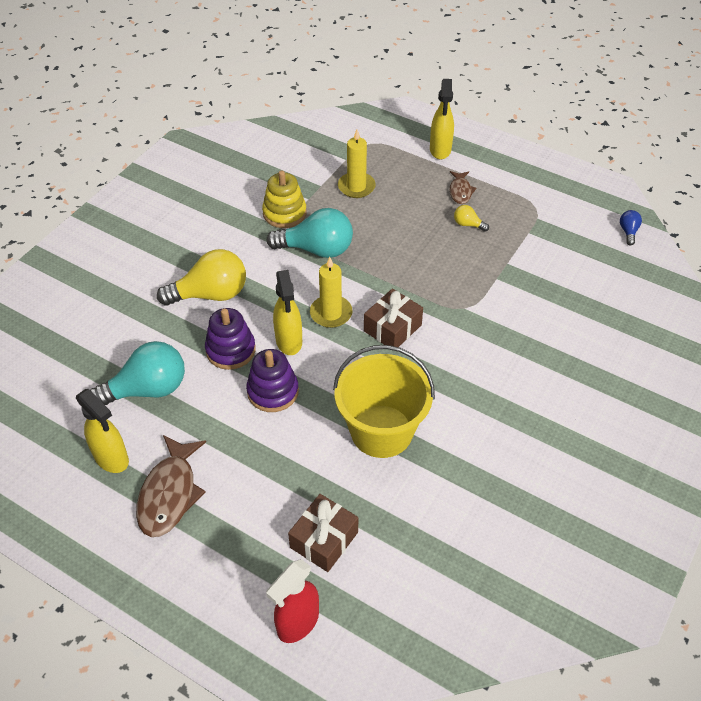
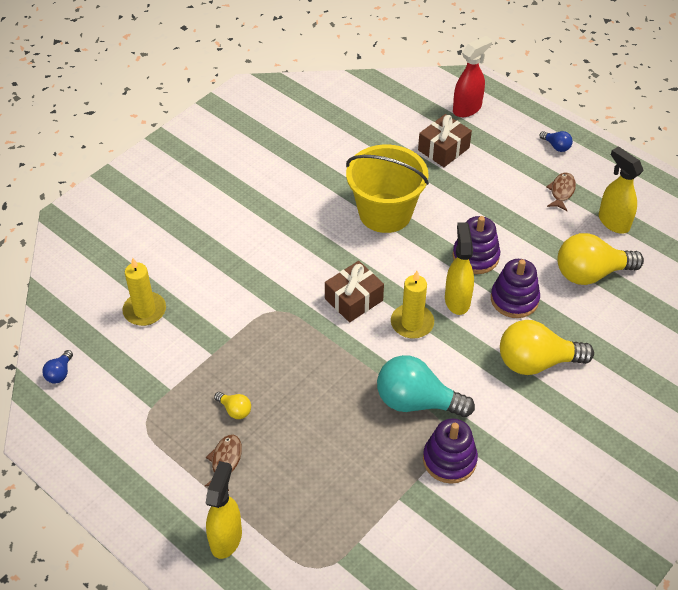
camera: 170 degrees left, 0 degrees up
turquoise light bulb [90,341,185,405] -> yellow light bulb [557,233,644,285]
brown fish [136,435,206,537] -> brown fish [546,173,576,211], size x0.56
yellow stacking toy [262,170,306,228] -> purple stacking toy [423,418,478,484]
yellow candle [338,130,376,198] -> yellow candle moved to [123,258,166,326]
none -> blue light bulb [539,131,573,152]

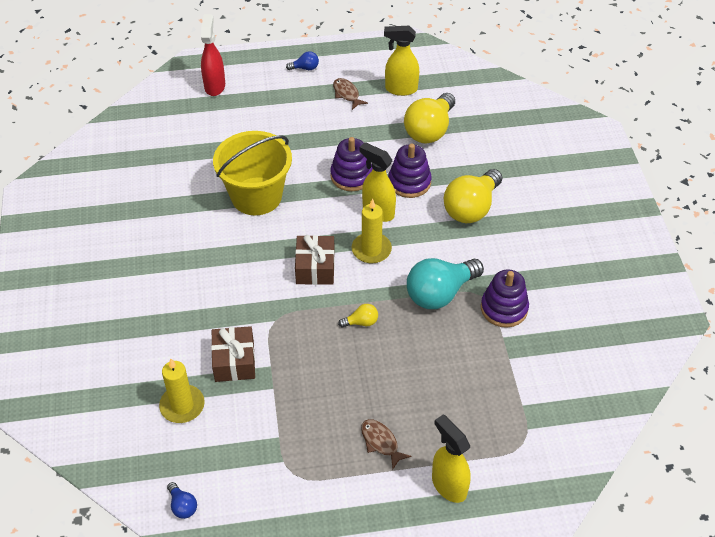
camera: 50 degrees left, 0 degrees up
yellow light bulb [214,392,251,419] -> yellow light bulb moved to [338,304,378,328]
brown gift [418,114,472,167] -> brown gift moved to [211,326,255,382]

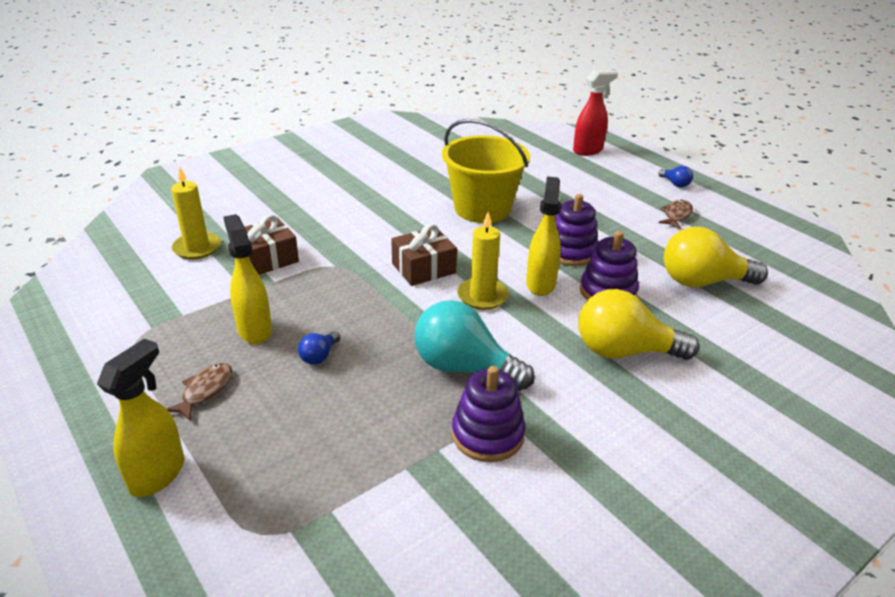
camera: 60 degrees right, 15 degrees down
blue light bulb [167,482,197,519] -> blue light bulb moved to [298,331,340,365]
yellow light bulb [338,304,378,328] -> none
yellow spray bottle [384,26,419,96] -> yellow spray bottle moved to [223,214,272,344]

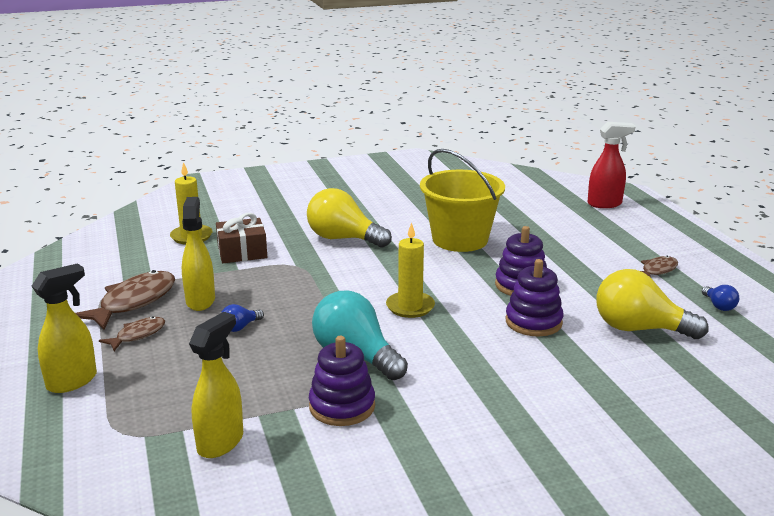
camera: 20 degrees right, 10 degrees down
brown gift [391,224,457,286] -> none
yellow spray bottle [526,177,561,296] -> yellow spray bottle moved to [189,312,243,458]
yellow light bulb [578,289,700,360] -> yellow light bulb moved to [307,188,392,248]
blue light bulb [659,166,693,187] -> blue light bulb moved to [702,285,739,311]
none -> brown fish [75,270,175,330]

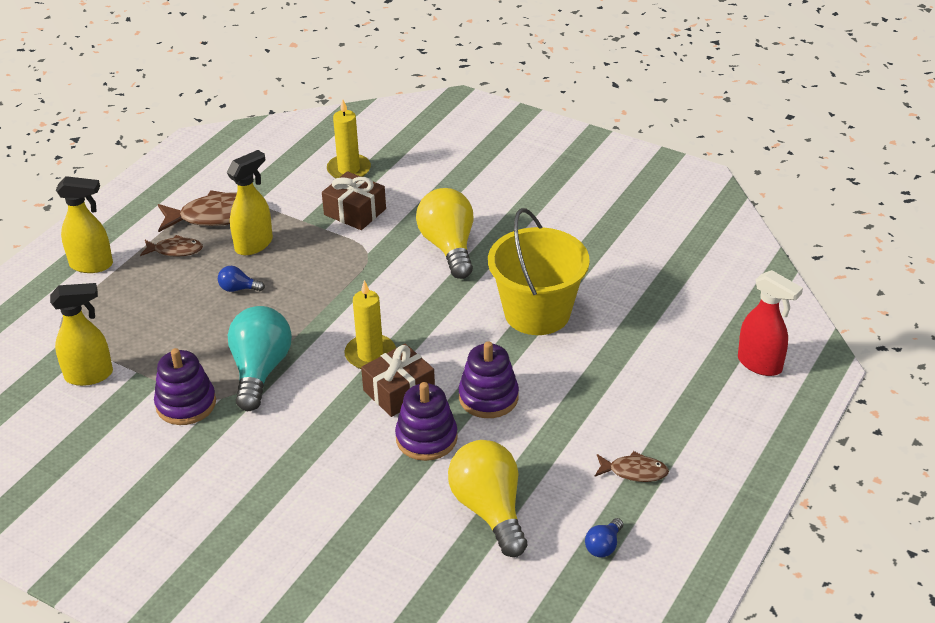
camera: 50 degrees right, 15 degrees up
none -> brown gift [361,344,435,417]

